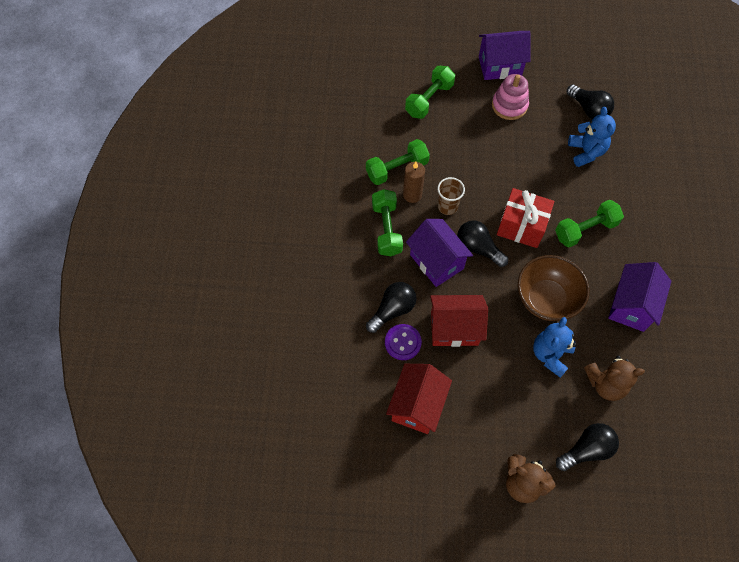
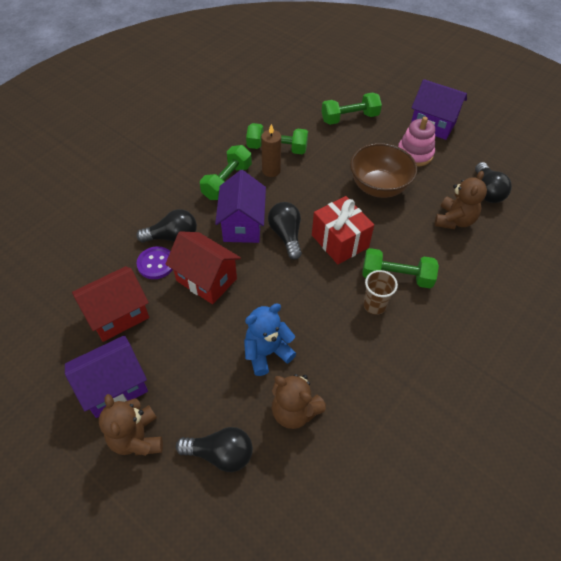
camera: 35 degrees right, 10 degrees down
brown cup [437,177,465,215] -> brown cup moved to [363,270,398,315]
brown bowl [518,255,589,321] -> brown bowl moved to [350,143,417,198]
blue teddy bear [568,107,616,167] -> brown teddy bear [435,171,487,229]
purple house [608,262,672,332] -> purple house moved to [65,335,148,418]

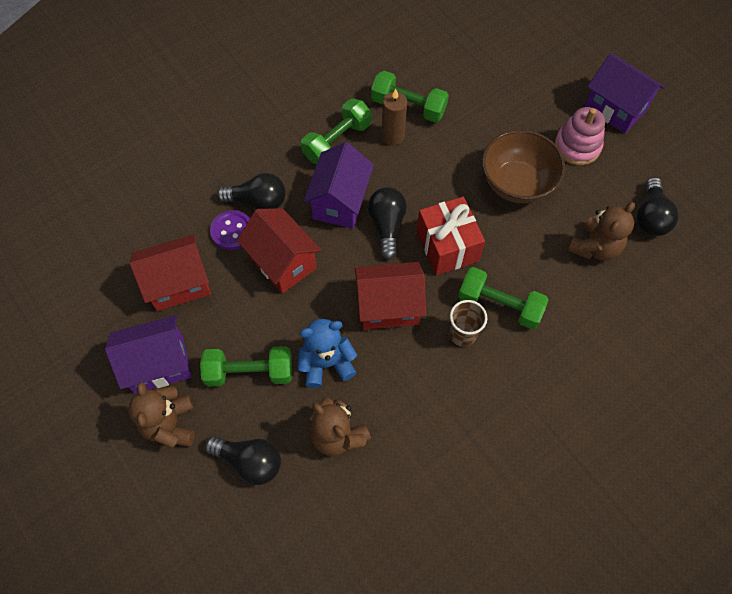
camera: 15 degrees right, 10 degrees up
green dumbbell [322,93,382,125] -> green dumbbell moved to [200,346,292,387]
none -> red house [355,262,426,330]

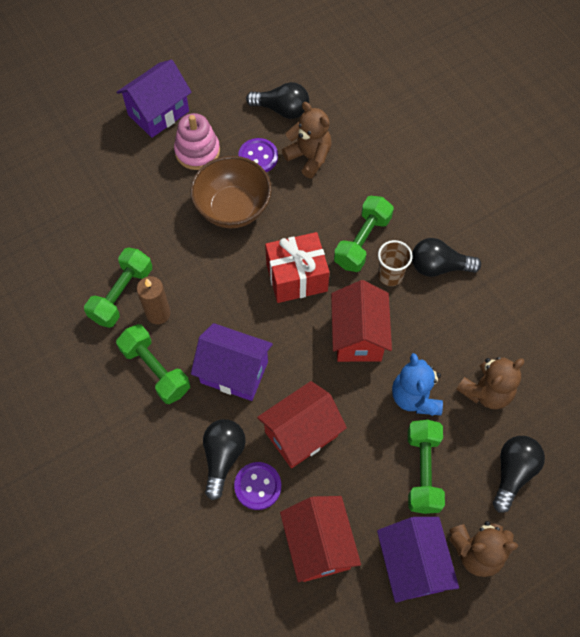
camera: 85 degrees left, 0 degrees up
black light bulb [368,187,407,260] -> black light bulb moved to [412,238,481,277]
none -> purple button [238,138,278,172]

